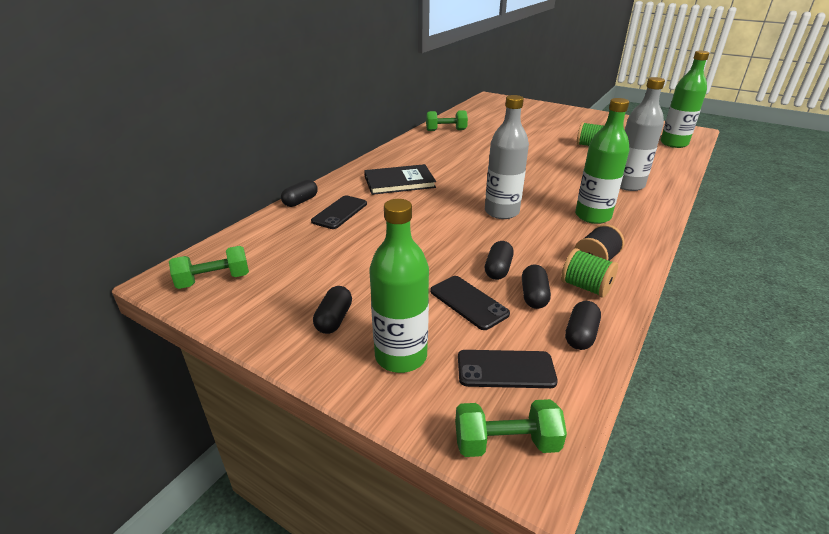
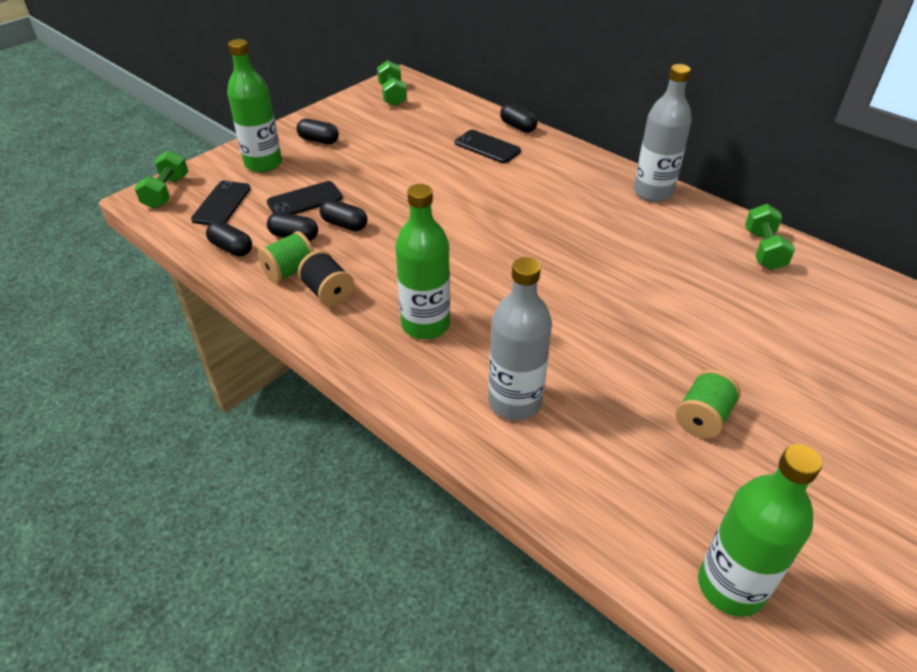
camera: 100 degrees right, 10 degrees up
black book [364,164,436,195] -> none
grey bottle [485,95,529,219] -> grey bottle moved to [634,64,692,202]

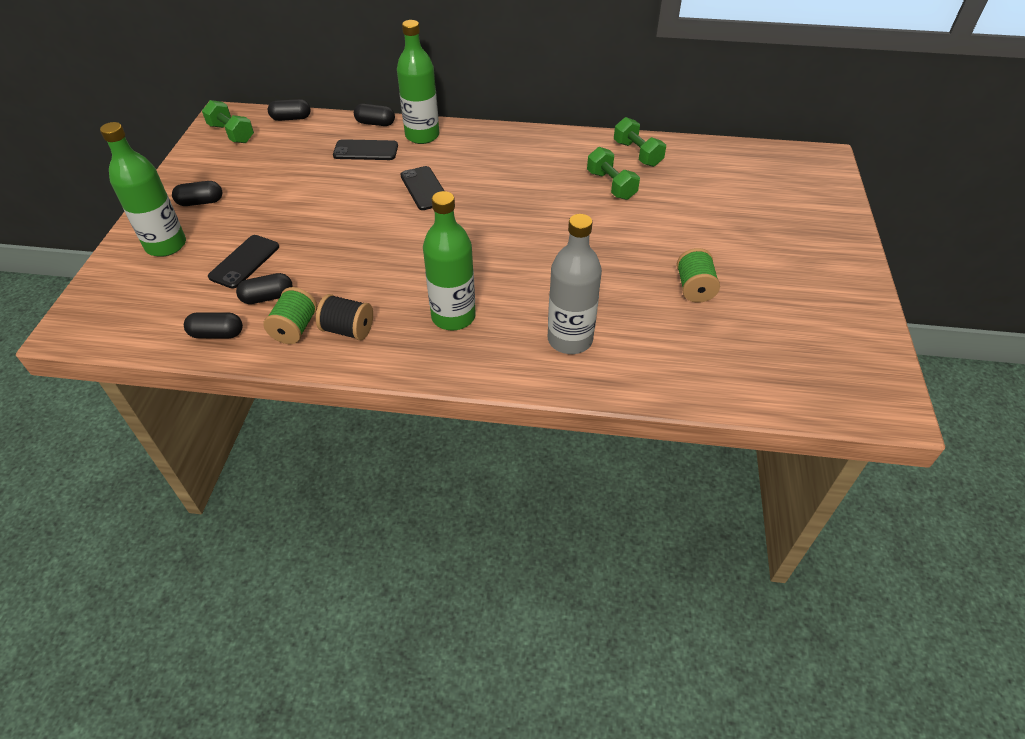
camera: 35 degrees left, 5 degrees up
green dumbbell [134,150,188,209] -> green dumbbell moved to [587,147,640,200]
black phone [191,180,251,225] -> black phone moved to [400,166,444,210]
black capsule [320,199,367,231] -> black capsule moved to [268,99,311,121]
grey bottle [634,64,692,202] -> none
green bottle [698,444,822,617] -> green bottle moved to [397,20,439,144]

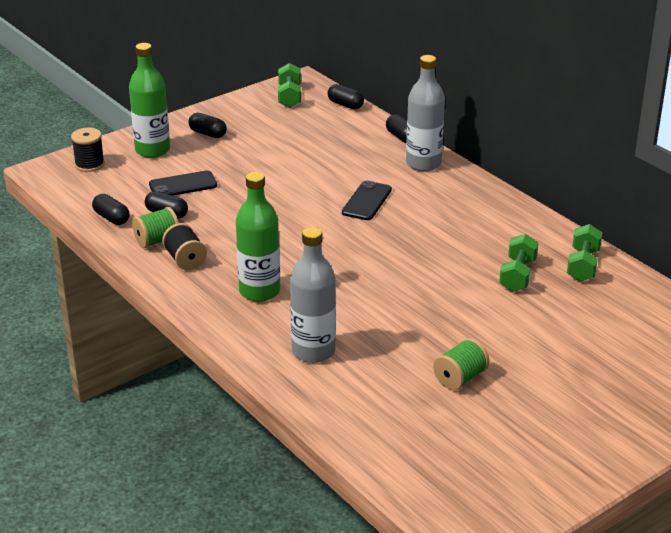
camera: 45 degrees right, 15 degrees down
black phone [333,139,398,160] -> none
green bottle [397,20,439,144] -> grey bottle [406,55,445,171]
none -> black spool [71,128,105,172]

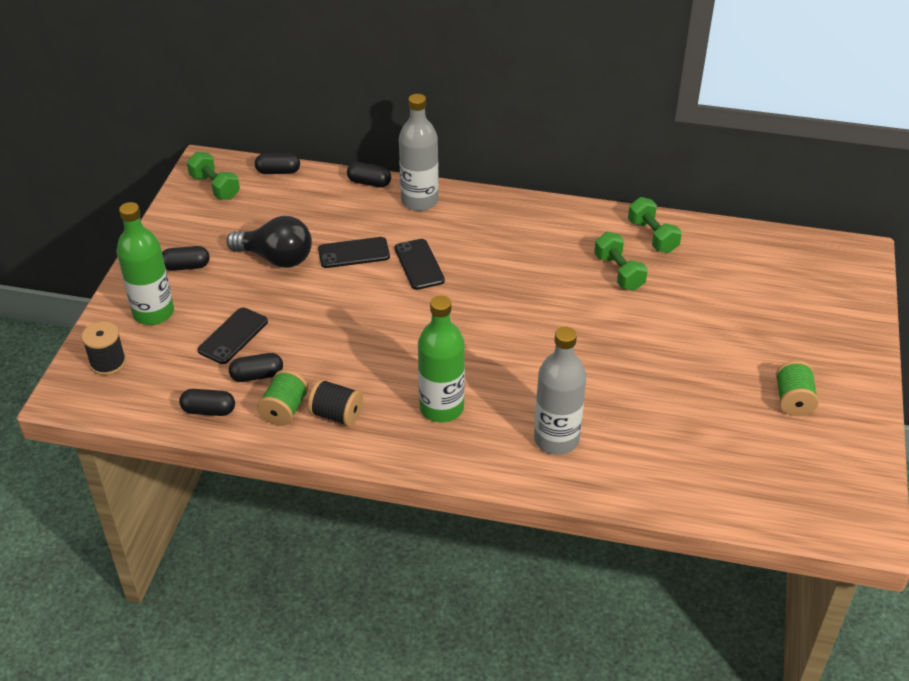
camera: 40 degrees left, 10 degrees up
green spool [433,338,490,390] -> green spool moved to [776,360,819,416]
none -> black light bulb [226,216,312,268]
none -> black phone [318,237,390,268]

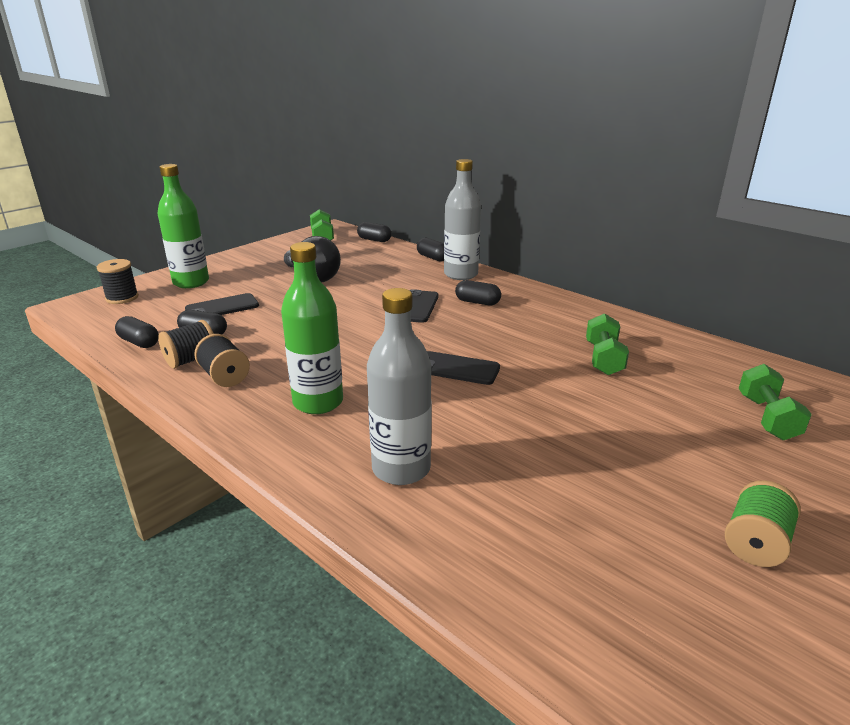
camera: 30 degrees right, 15 degrees down
black capsule [162,246,210,271] -> black capsule moved to [455,280,501,305]
green spool [257,370,308,426] -> black spool [158,320,214,369]
black phone [318,237,390,268] -> black phone moved to [427,351,500,385]
green dumbbell [628,197,682,253] -> green dumbbell moved to [739,364,812,440]

